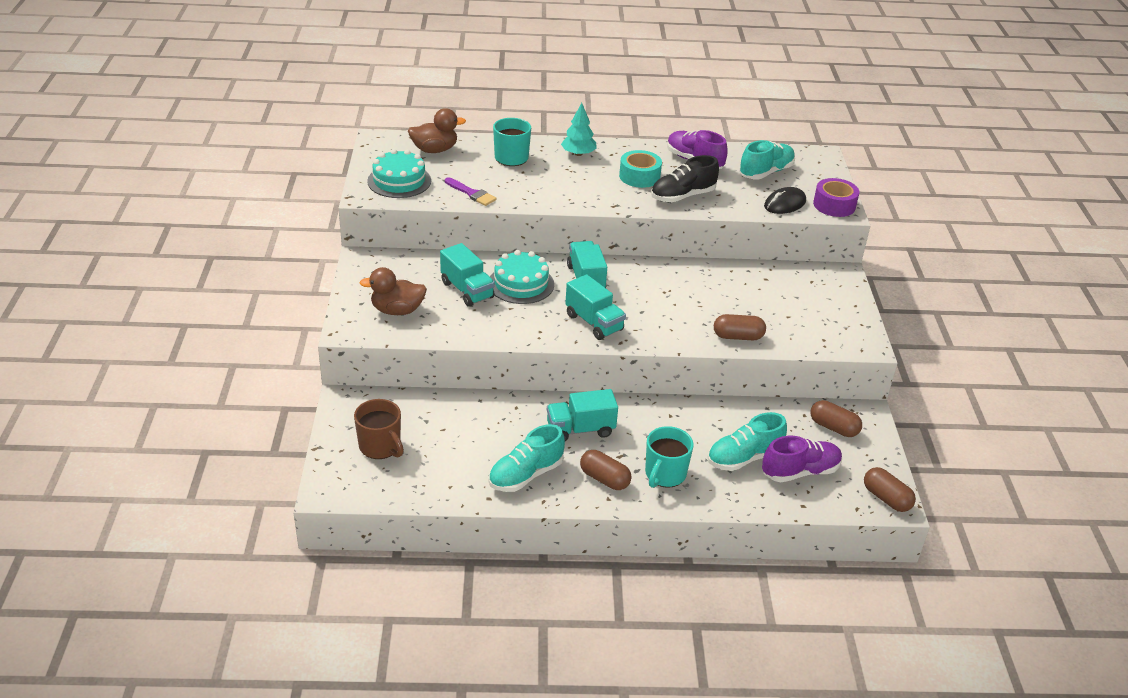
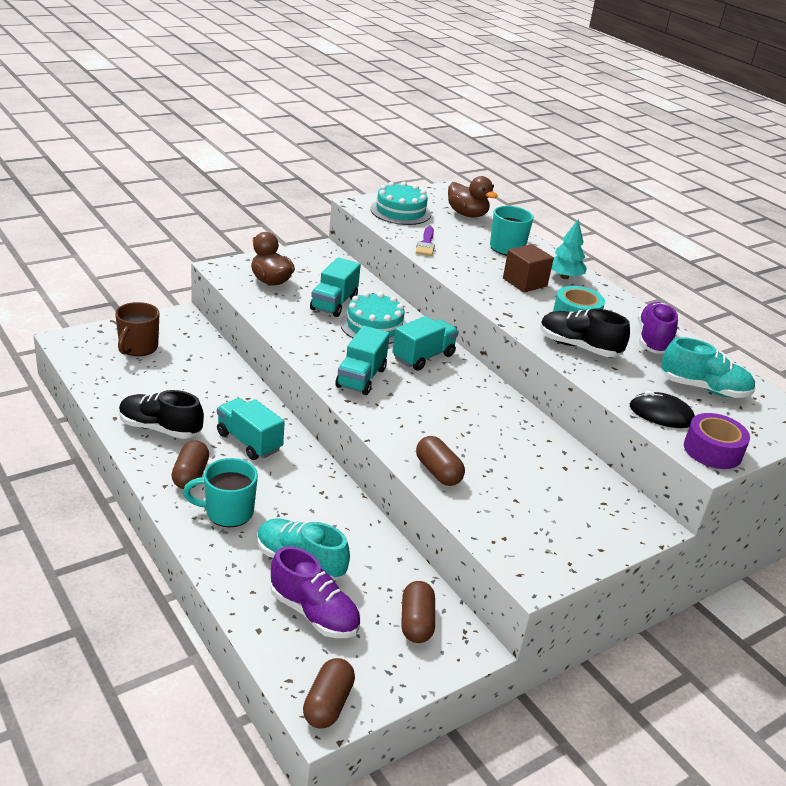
camera: 55 degrees right, 5 degrees down
turquoise shoe [489,424,565,492] -> black shoe [119,390,204,439]
none -> brown cube [503,244,554,292]

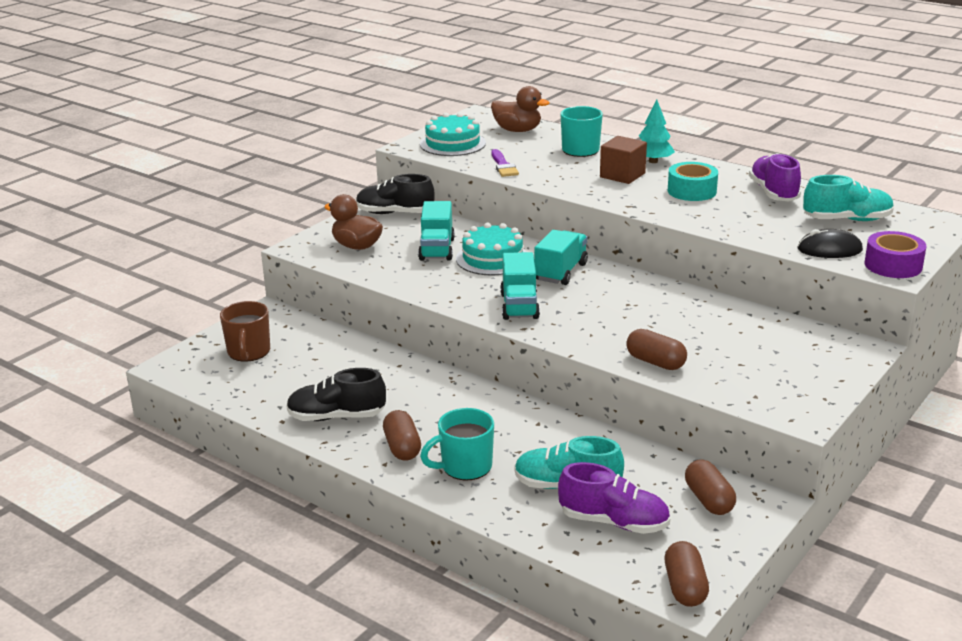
camera: 15 degrees left, 5 degrees down
turquoise truck [217,398,285,460] -> none
black shoe [540,308,630,357] -> black shoe moved to [356,174,435,214]

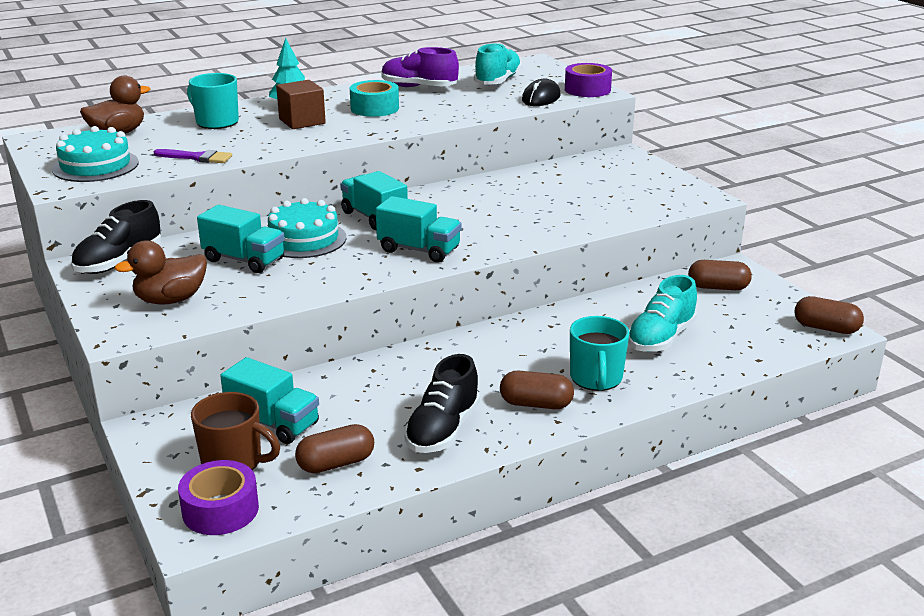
camera: 65 degrees left, 0 degrees up
purple shoe [558,462,670,534] -> none
brown capsule [626,329,687,370] -> brown capsule moved to [295,424,374,473]
none -> purple tape [178,460,259,535]
none -> turquoise truck [220,357,319,444]

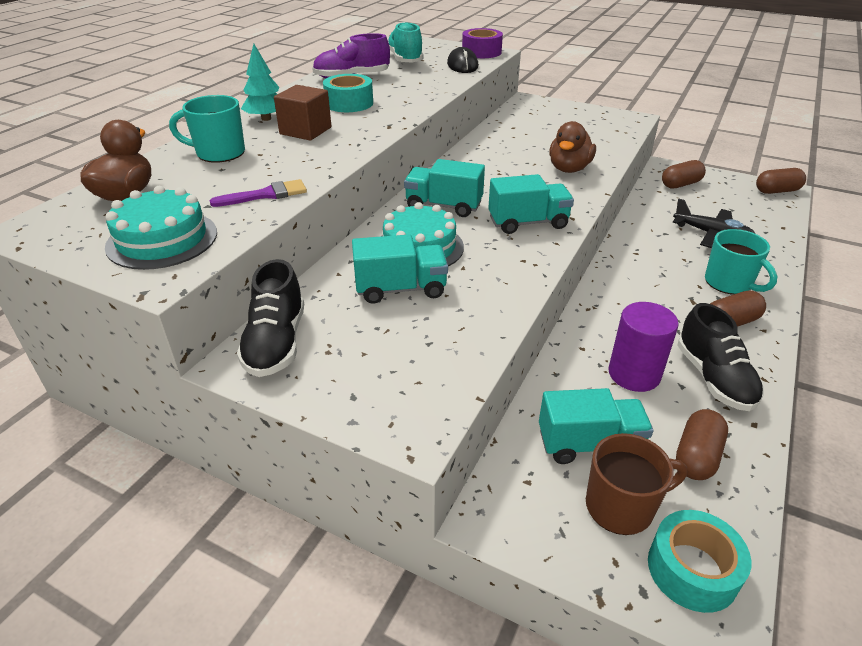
camera: 35 degrees left, 10 degrees up
brown duck [115,240,207,305] -> brown duck moved to [549,121,596,173]
purple tape [178,460,259,535] -> turquoise tape [648,510,751,613]
turquoise shoe [628,275,697,352] -> black plane [672,199,755,248]
none -> purple cylinder [609,302,679,392]

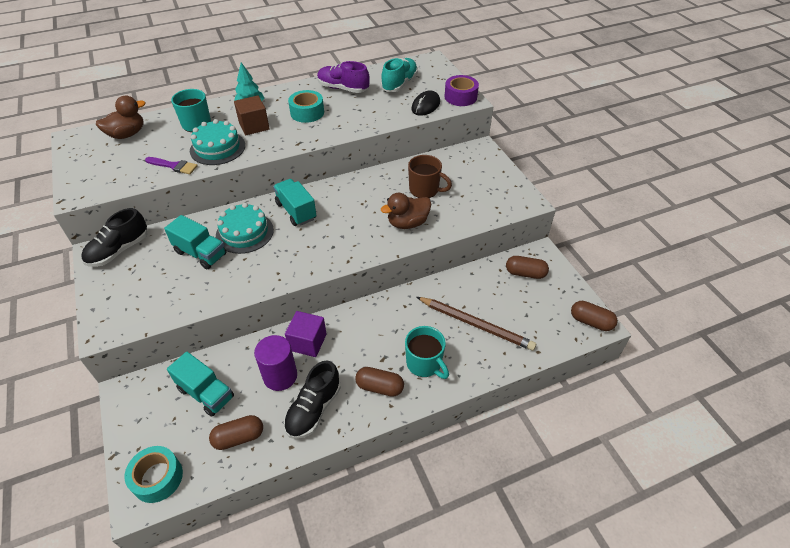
camera: 40 degrees right, 10 degrees up
turquoise cake [105,186,217,270] -> turquoise cake moved to [190,119,245,165]
turquoise truck [488,174,574,234] -> none
brown mug [586,433,687,535] -> brown mug moved to [408,155,452,198]
black plane [672,199,755,248] -> brown pencil [417,297,536,351]
turquoise mug [705,229,777,295] -> turquoise mug turned 45 degrees counterclockwise [405,326,449,379]
none -> purple cube [285,311,327,357]

